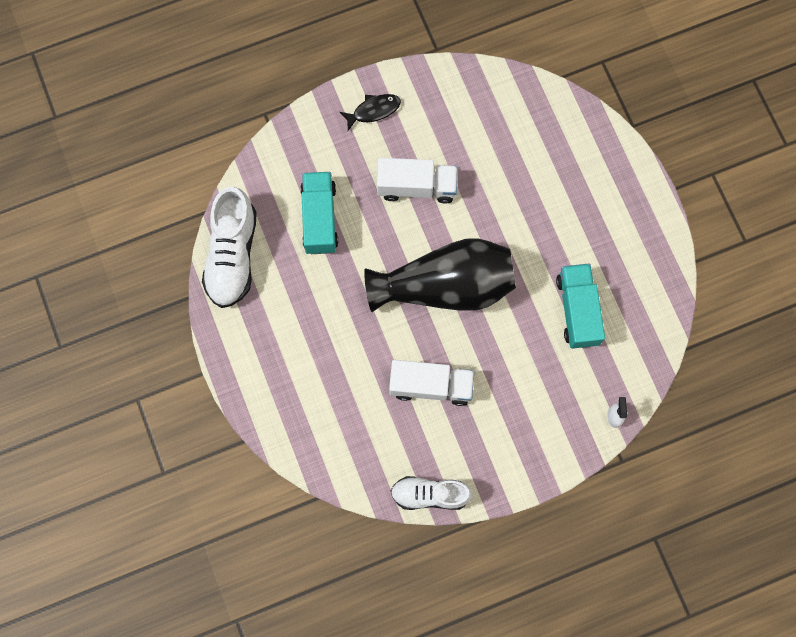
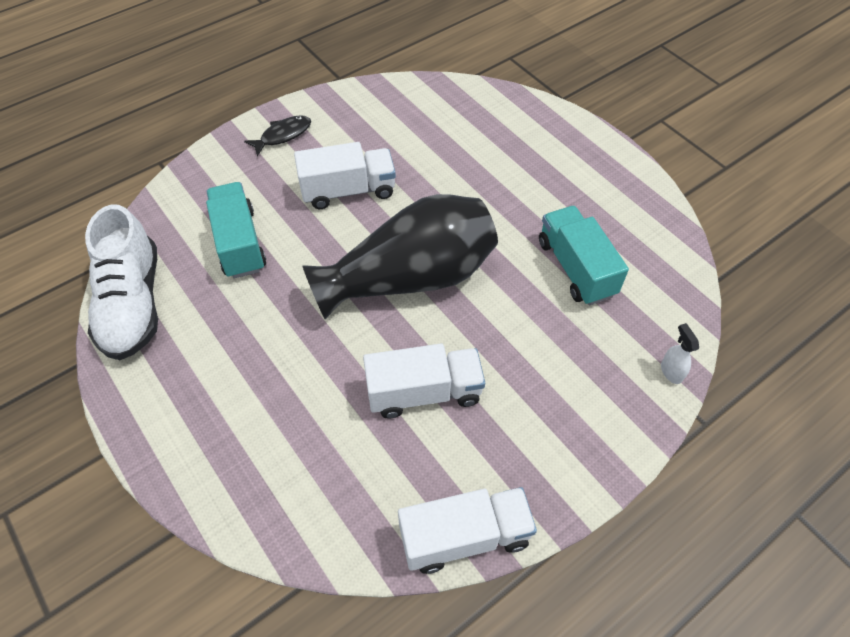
camera: 15 degrees left, 20 degrees down
white shoe [391,476,472,510] -> white truck [398,487,537,574]

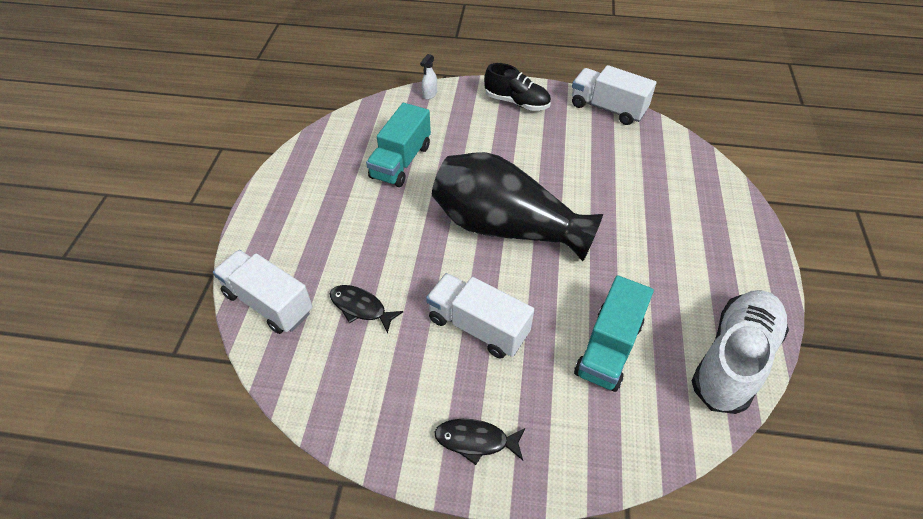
camera: 135 degrees left, 5 degrees down
white truck [363,344,485,419] -> white truck moved to [213,250,313,334]
none -> black fish [330,285,403,334]
none -> black shoe [484,63,551,111]

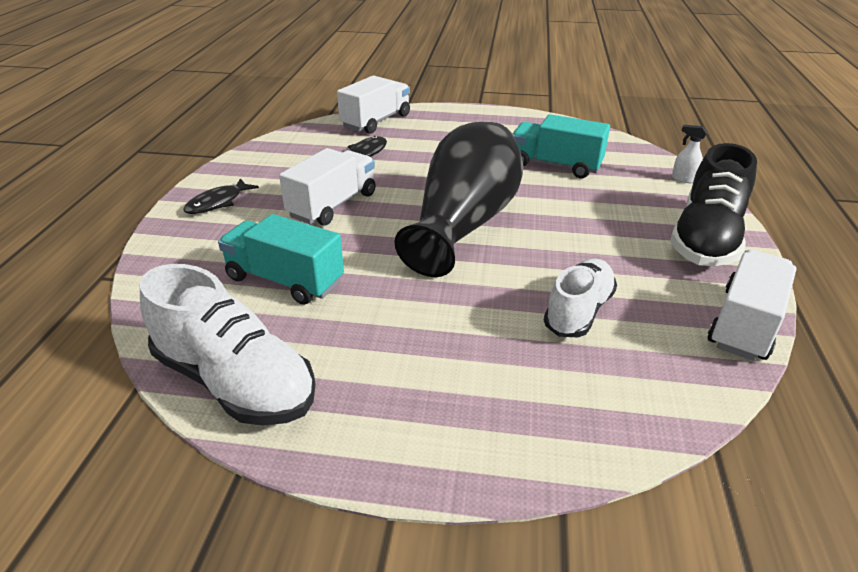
camera: 90 degrees right, 15 degrees down
black fish [434,419,525,465] -> black fish turned 150 degrees counterclockwise [183,178,259,214]
black shoe [484,63,551,111] -> black shoe [670,143,757,266], size x1.52
none -> white shoe [544,259,617,337]

